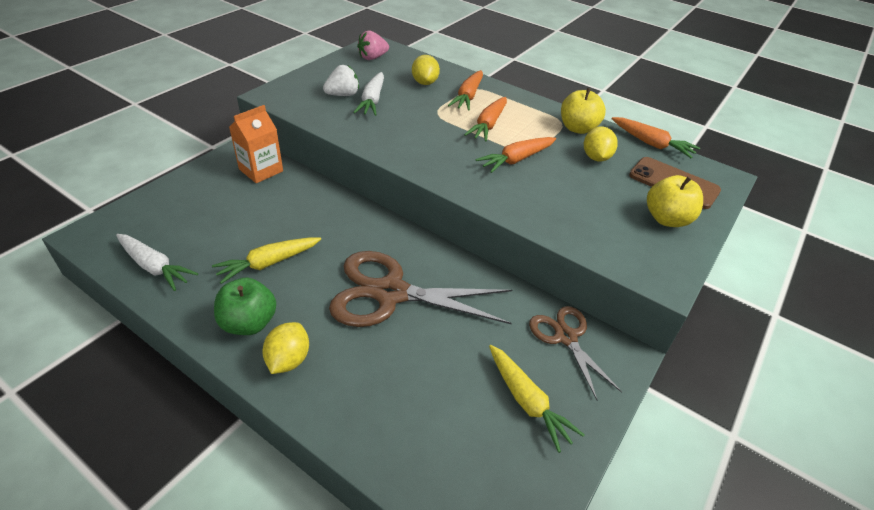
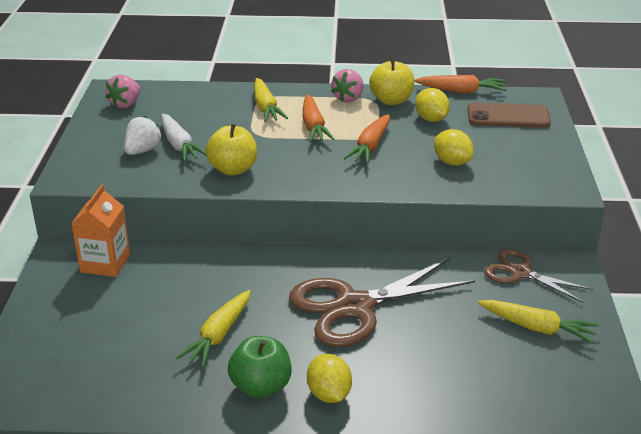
camera: 30 degrees left, 10 degrees down
white carrot [116,234,198,291] -> none
yellow lemon [412,55,440,85] -> yellow lemon moved to [434,129,474,166]
orange carrot [448,70,483,111] -> yellow carrot [254,78,288,122]
yellow apple [647,175,703,227] -> yellow apple moved to [206,124,257,176]
none -> pink strawberry [331,69,363,102]

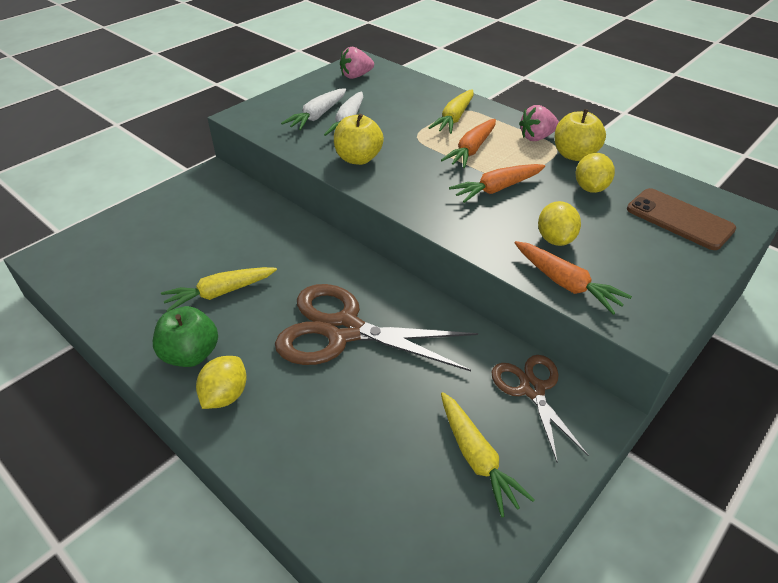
camera: 40 degrees right, 10 degrees up
orange carton [71,184,130,277] -> none
white strawberry [124,116,162,155] -> white carrot [281,88,346,130]
orange carrot [415,75,506,93] -> orange carrot moved to [515,241,632,315]

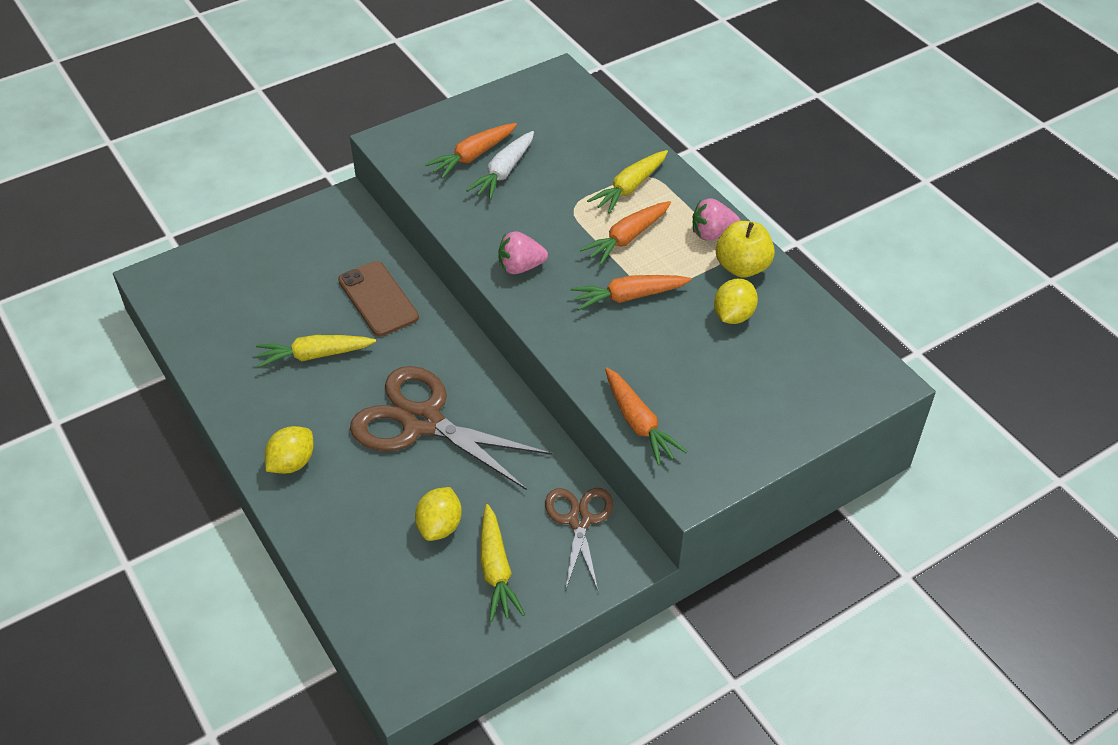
camera: 15 degrees right, 5 degrees up
green apple [153,306,218,367] -> none
white carrot [281,88,346,130] -> orange carrot [425,123,517,179]
yellow apple [334,113,384,165] -> none
pink strawberry [340,47,374,79] -> pink strawberry moved to [498,231,548,274]
yellow lemon [538,201,581,246] -> yellow lemon moved to [415,487,462,541]
brown phone [627,188,736,250] -> brown phone moved to [338,261,419,336]

